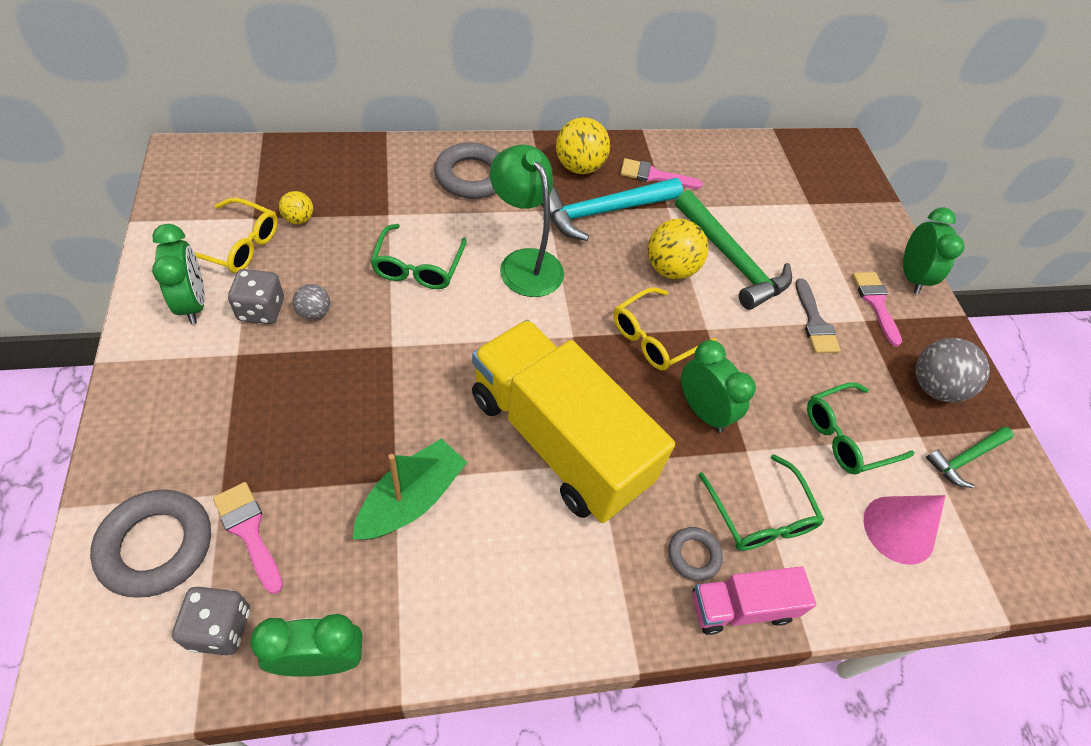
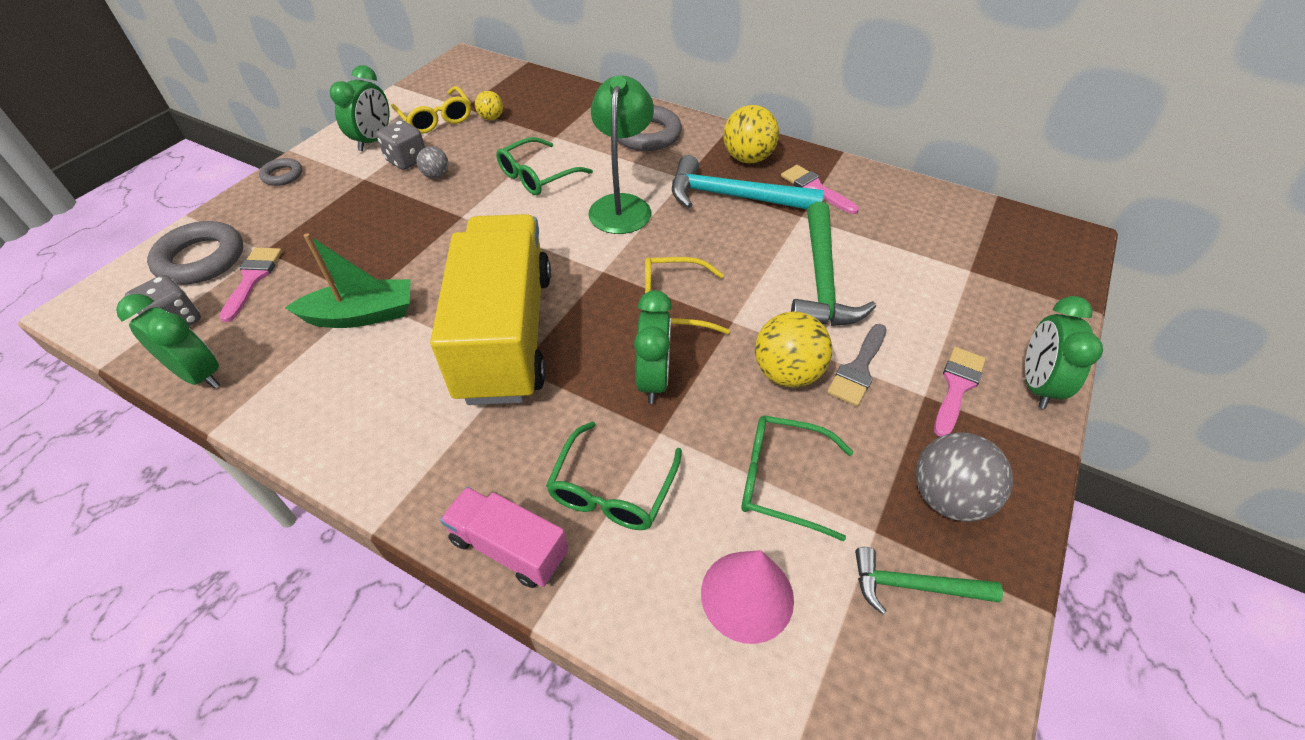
camera: 45 degrees right, 5 degrees down
yellow ball [648,219,708,279] -> yellow ball moved to [755,311,832,387]
grey ring [668,527,723,581] -> grey ring moved to [259,158,302,186]
green clock [903,207,964,294] -> green clock turned 150 degrees clockwise [1025,296,1103,409]

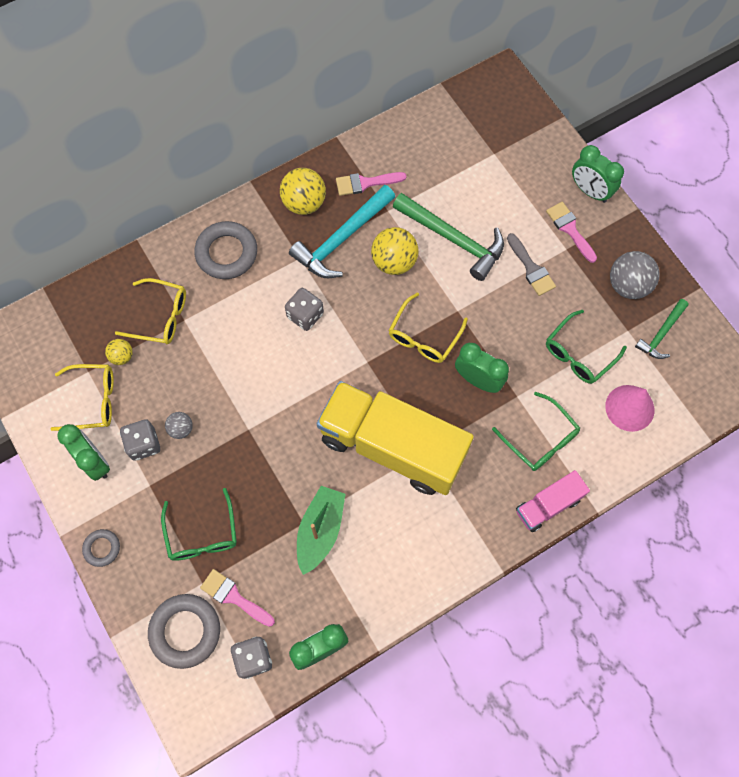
camera: 60 degrees left, 20 degrees up
green glasses [496,137,593,195] -> green glasses moved to [161,488,237,561]
green lamp [588,76,654,234] -> grey dice [285,288,324,331]
yellow ball [755,311,832,387] -> yellow ball moved to [371,227,419,275]
none -> yellow glasses [115,278,186,344]

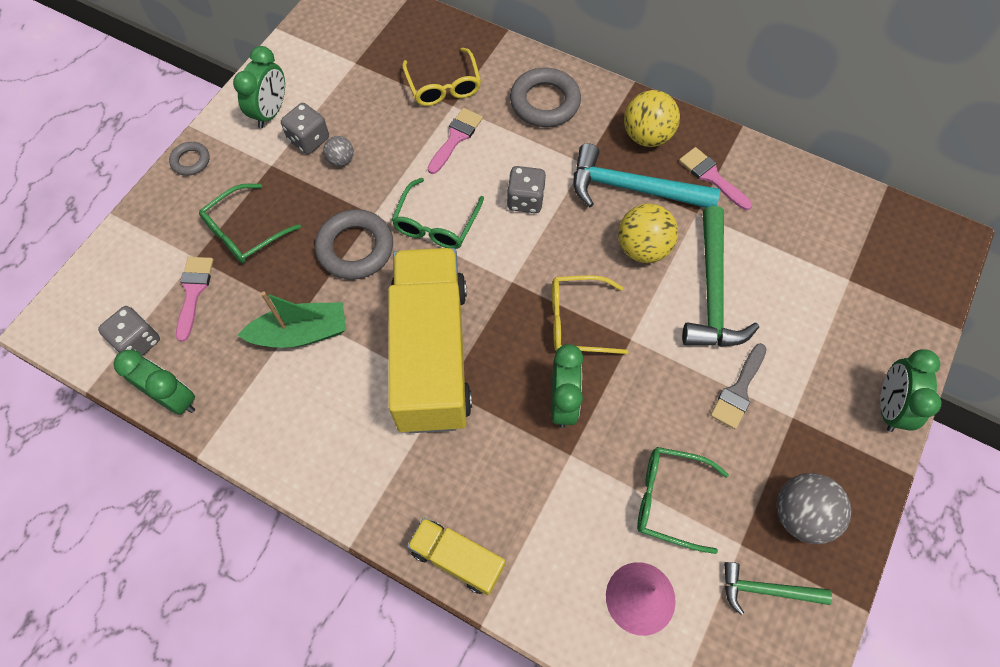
camera: 60 degrees right, 5 degrees down
yellow glasses [50,364,114,431] -> none
yellow ball [105,339,133,365] -> none
grey ring [148,594,220,669] -> grey ring moved to [315,209,393,280]
green glasses [492,392,580,471] -> green glasses moved to [392,178,484,249]
pink truck [516,470,590,532] -> yellow truck [407,517,505,596]
pink brush [546,202,597,263] -> pink brush moved to [428,108,483,174]

